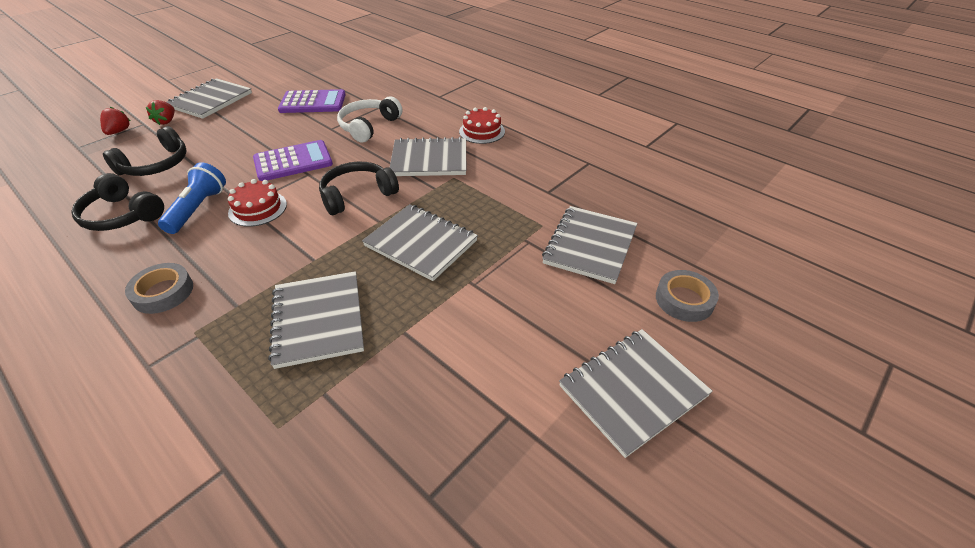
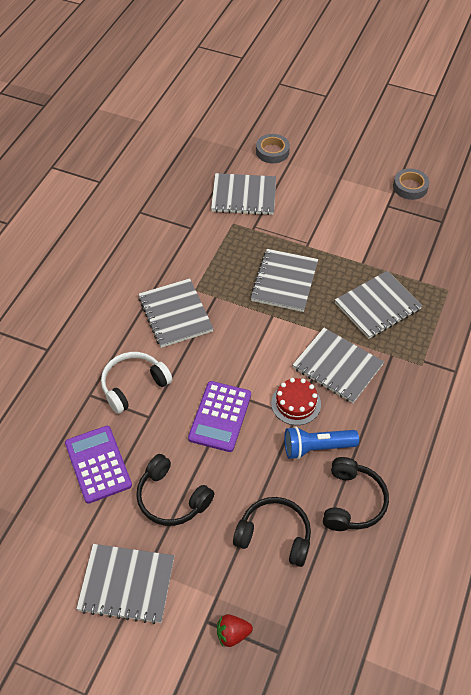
camera: 110 degrees left, 10 degrees up
grey tape [125,263,193,314] -> grey tape moved to [393,168,429,200]
red strawberry [146,100,175,125] -> none
purple calculator [253,140,333,181] -> purple calculator turned 120 degrees counterclockwise [188,381,251,452]
black headphones [319,161,399,215] -> black headphones moved to [136,454,214,526]
white headphones [337,97,402,143] -> white headphones turned 135 degrees clockwise [101,352,173,414]
red cake [459,107,505,144] -> none
grey notebook [559,329,713,458] -> grey notebook moved to [293,328,384,403]

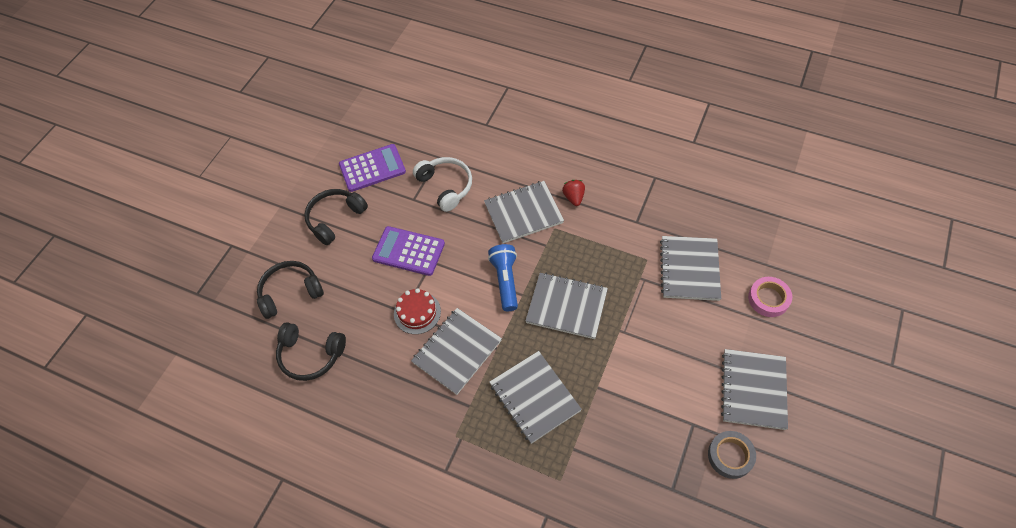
camera: 95 degrees right, 5 degrees up
grey notebook [76,544,174,624] -> grey notebook moved to [721,349,788,430]
red strawberry [217,614,253,647] -> red strawberry moved to [562,180,585,206]
black headphones [233,497,311,567] -> black headphones turned 135 degrees counterclockwise [257,261,324,319]
grey tape [256,134,290,163] -> pink tape [748,277,792,317]
blue flashlight [284,426,359,459] -> blue flashlight moved to [488,244,518,311]

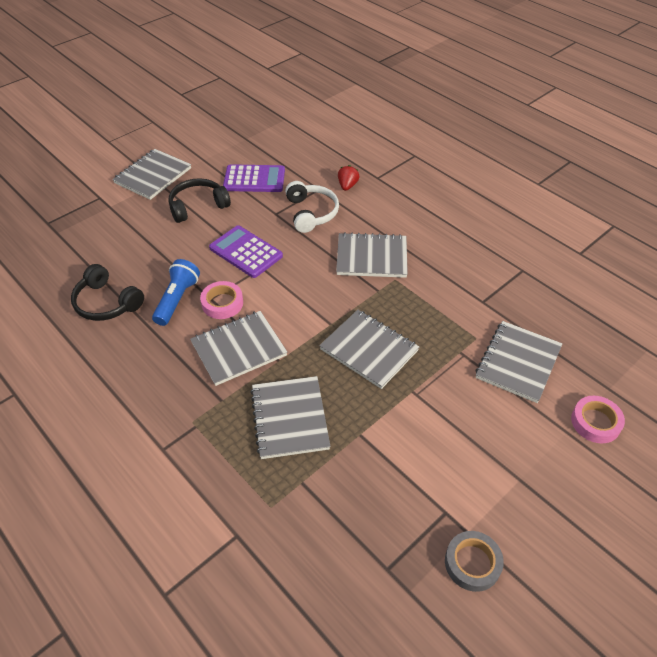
camera: 20 degrees right, 10 degrees down
black headphones [257,261,324,319] -> none
red cake [394,288,441,334] -> pink tape [200,281,243,319]
blue flashlight [488,244,518,311] -> blue flashlight moved to [152,259,200,326]
red strawberry [562,180,585,206] -> red strawberry moved to [338,165,360,191]
grey notebook [721,349,788,430] -> grey notebook moved to [113,149,191,200]

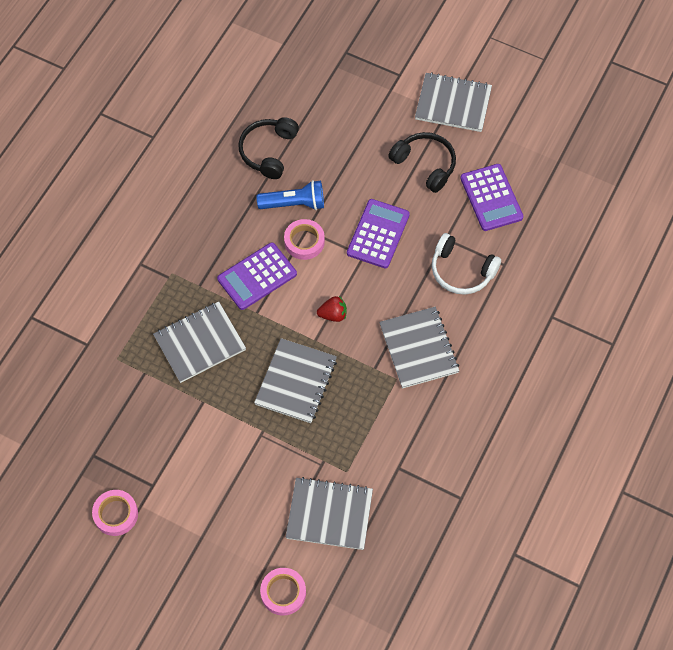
camera: 70 degrees right, 15 degrees up
grey notebook [190,311,287,386] -> purple calculator [217,242,297,310]
white headphones [285,181,339,233] -> white headphones turned 60 degrees clockwise [432,233,501,295]
red strawberry [338,165,360,191] -> red strawberry moved to [317,296,347,322]
grey tape [445,531,504,592] -> pink tape [92,490,138,536]

